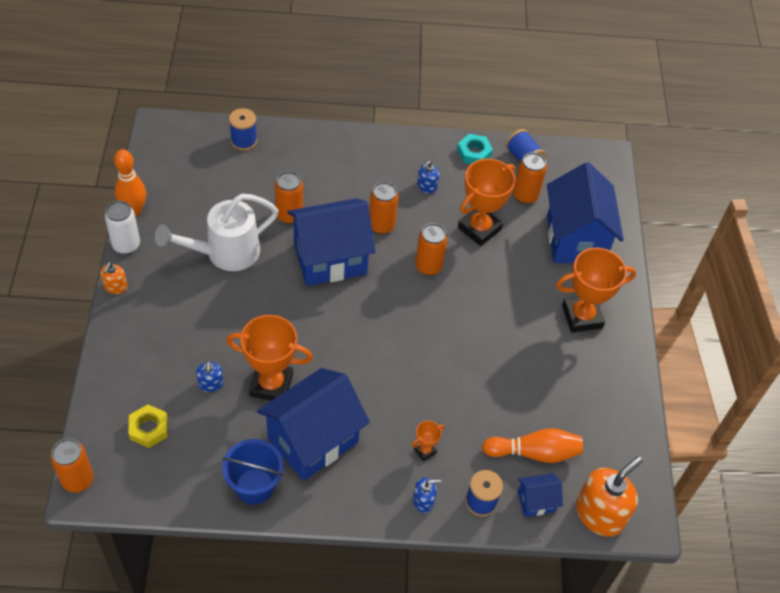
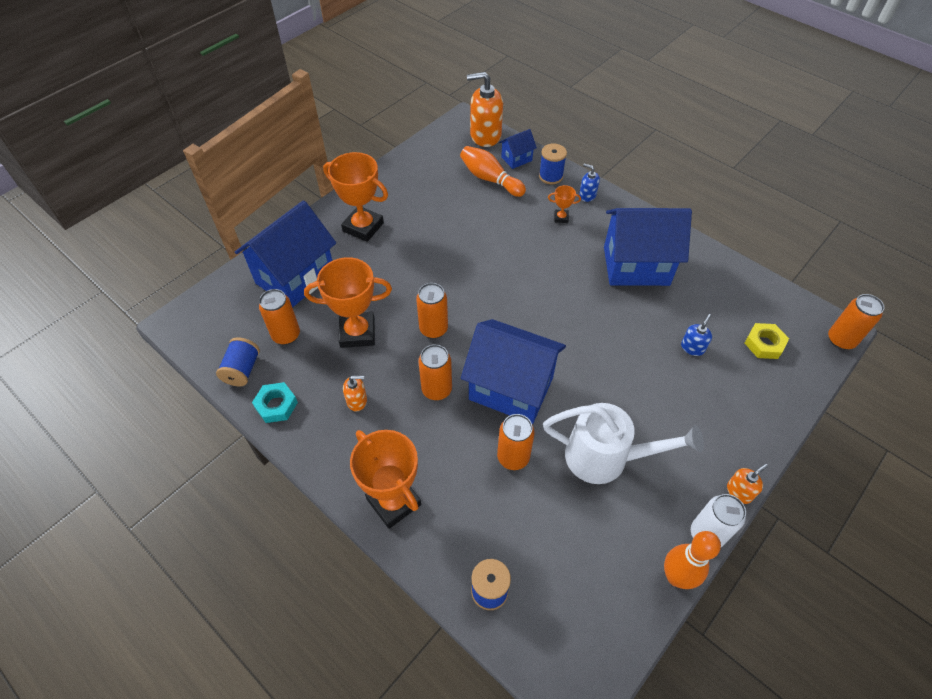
camera: 135 degrees left, 0 degrees up
blue bucket [222,439,283,505] -> none
orange trophy [226,315,313,401] -> orange trophy moved to [350,430,421,529]
blue soap dispenser [417,161,439,194] -> orange soap dispenser [343,376,367,411]
blue house [518,473,563,517] -> blue house turned 60 degrees counterclockwise [499,129,537,169]

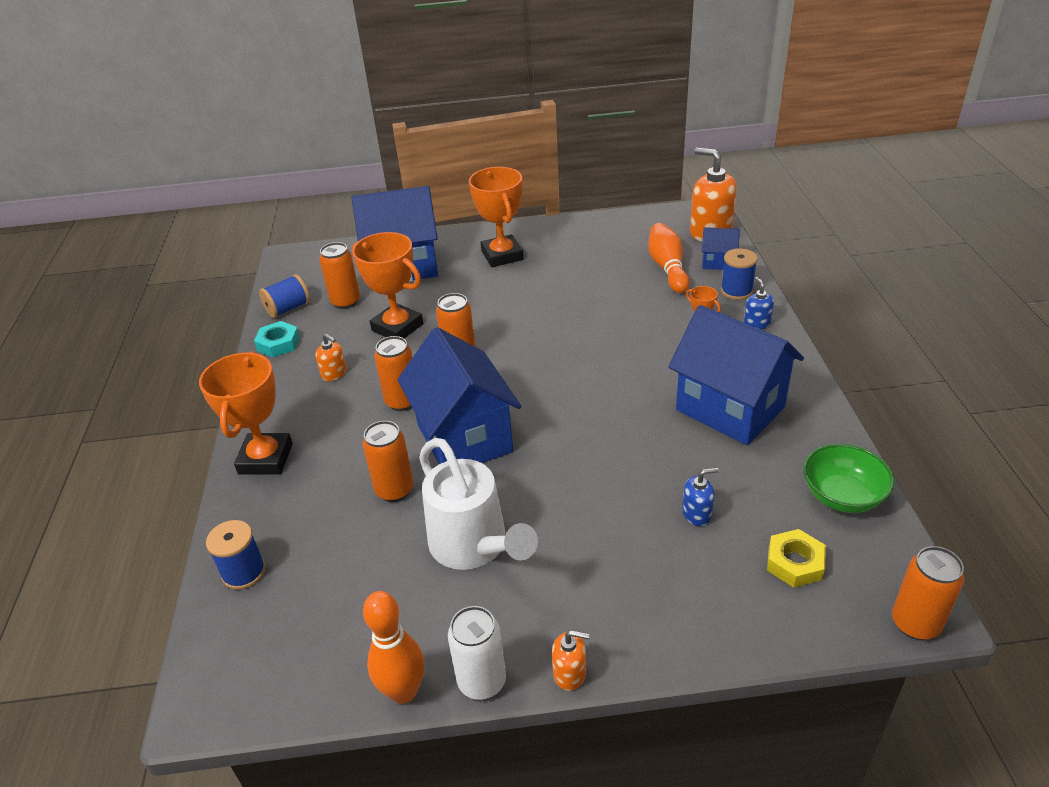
camera: 45 degrees right, 15 degrees down
none -> green bowl [803,444,894,513]

